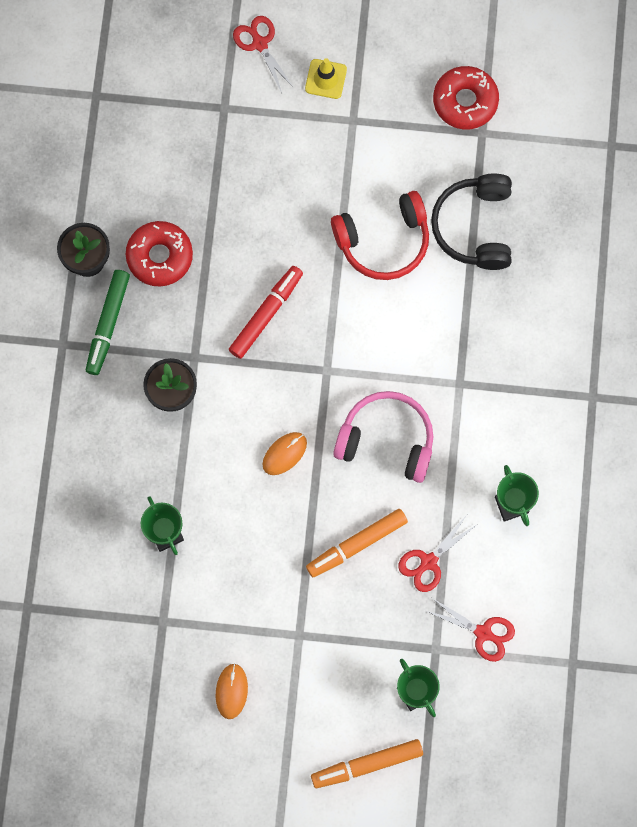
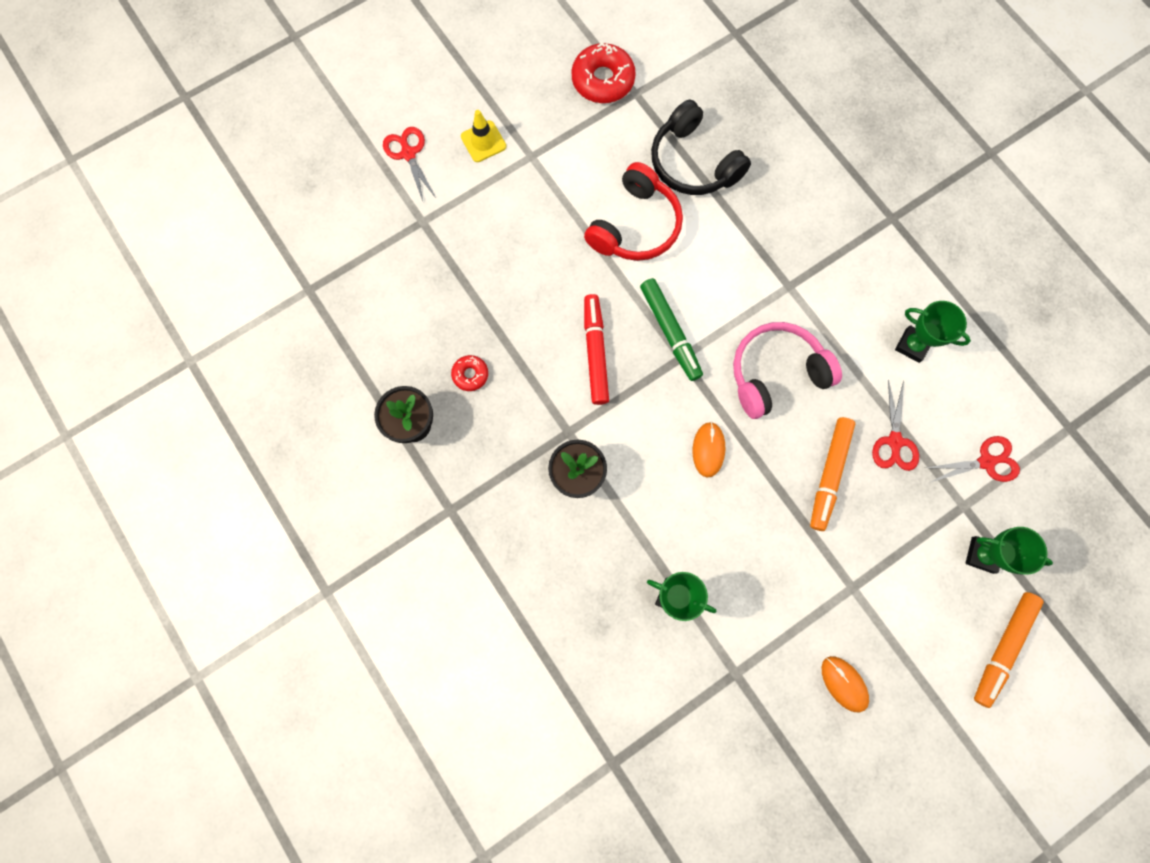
camera: 40 degrees left, 0 degrees up
green marker [86,270,130,375] -> green marker moved to [640,278,703,381]
red donut [126,221,193,287] -> red donut [451,355,488,391], size x0.53
red scissors [233,16,294,93] -> red scissors turned 45 degrees clockwise [383,127,436,201]

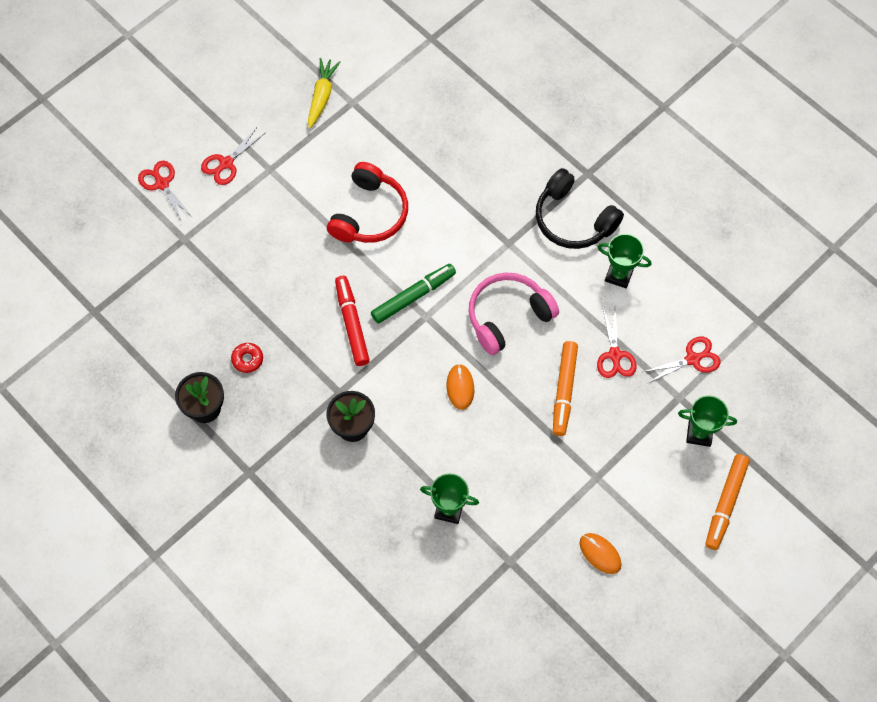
camera: 10 degrees left, 10 degrees down
yellow traffic cone [461,110,506,162] -> red scissors [201,126,265,185]
red donut [572,42,636,103] -> yellow carrot [308,58,340,128]
green marker [640,278,703,381] -> green marker turned 90 degrees counterclockwise [371,264,456,324]
black headphones [651,99,751,195] -> black headphones moved to [536,168,624,249]

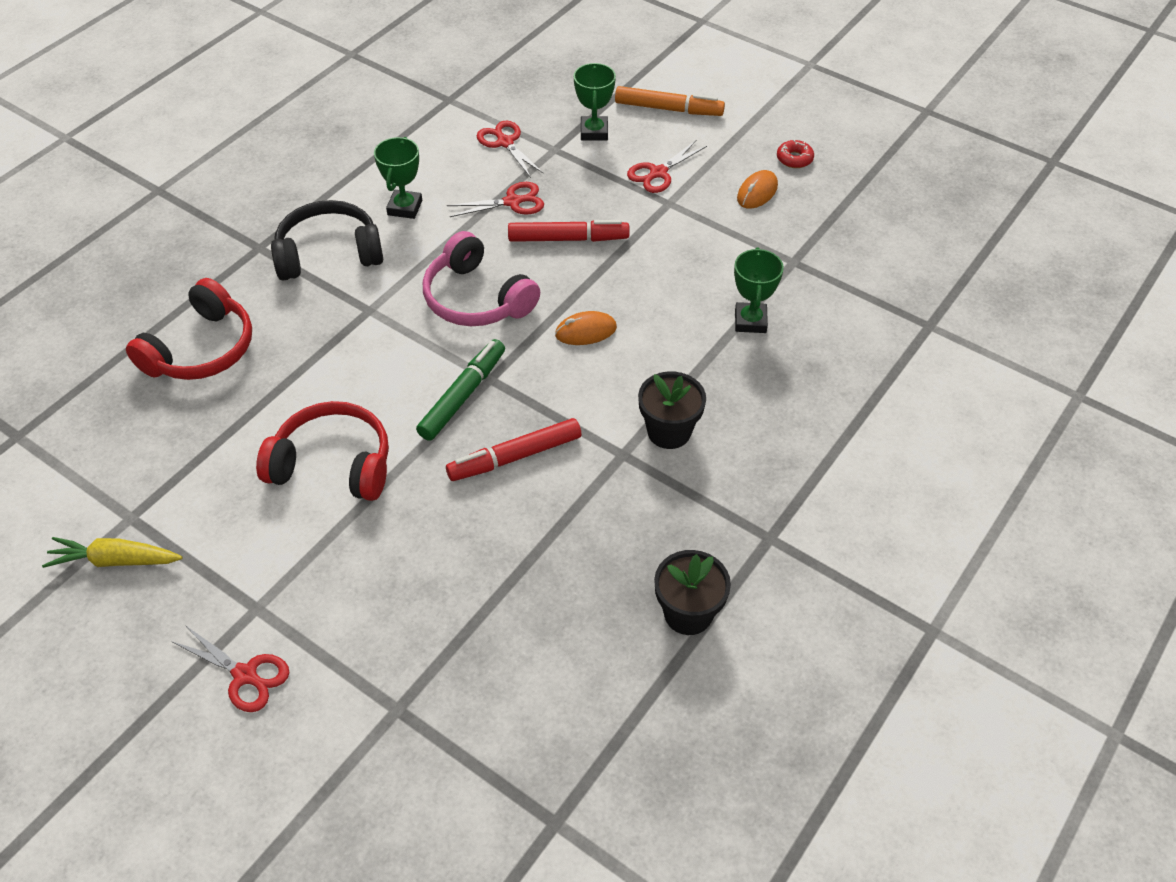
camera: 100 degrees left, 15 degrees down
red scissors [138,161,193,222] -> red scissors moved to [627,140,707,193]
red donut [231,343,263,373] -> red donut moved to [777,140,814,168]
green marker [371,264,456,324] -> green marker turned 75 degrees clockwise [416,339,505,441]
black headphones [536,168,624,249] -> black headphones turned 135 degrees counterclockwise [271,200,383,281]
orange marker [553,341,578,436] -> red marker [508,220,630,242]
none -> red headphones [126,278,252,380]

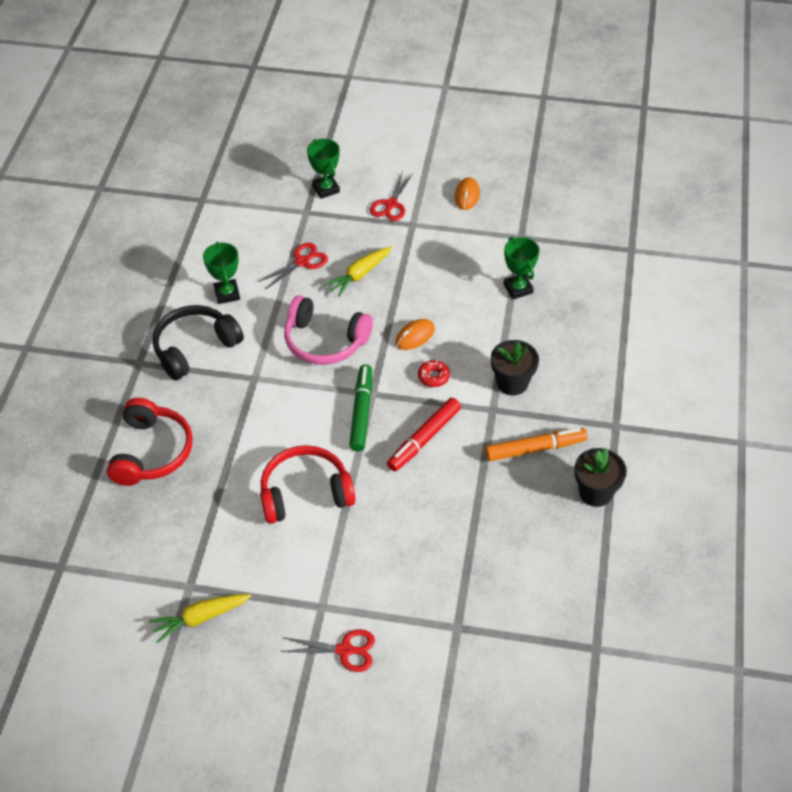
camera: 25 degrees left, 0 degrees up
red scissors [476,121,544,178] -> none
red marker [508,220,630,242] -> yellow carrot [324,246,392,297]
orange marker [615,86,725,116] -> orange marker moved to [485,428,587,461]
red donut [777,140,814,168] -> red donut moved to [418,360,450,387]

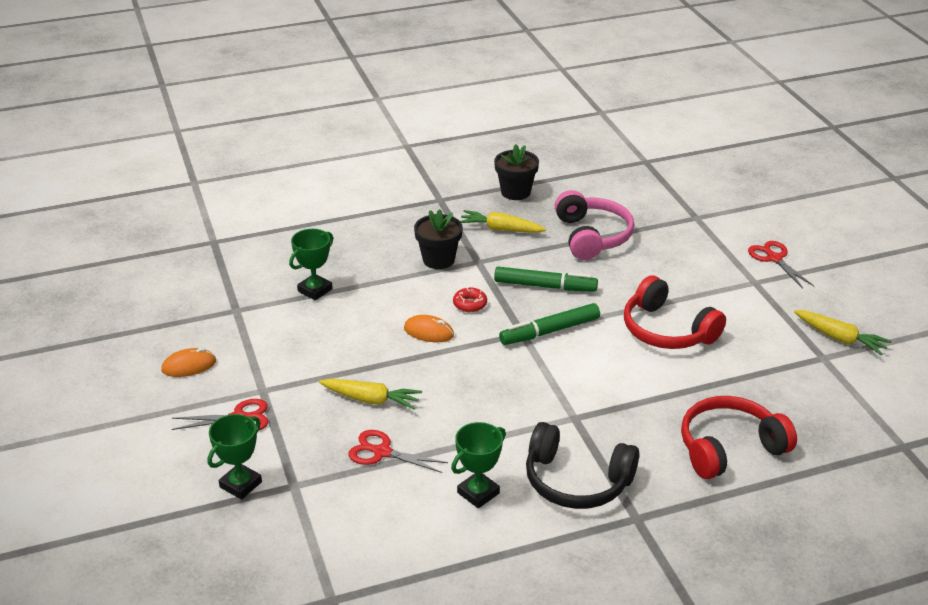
camera: 120 degrees left, 15 degrees down
pink headphones [284,295,373,365] -> pink headphones moved to [555,190,634,260]
red marker [387,398,461,471] -> green marker [494,267,598,292]
orange marker [485,428,587,461] -> yellow carrot [460,210,546,233]

